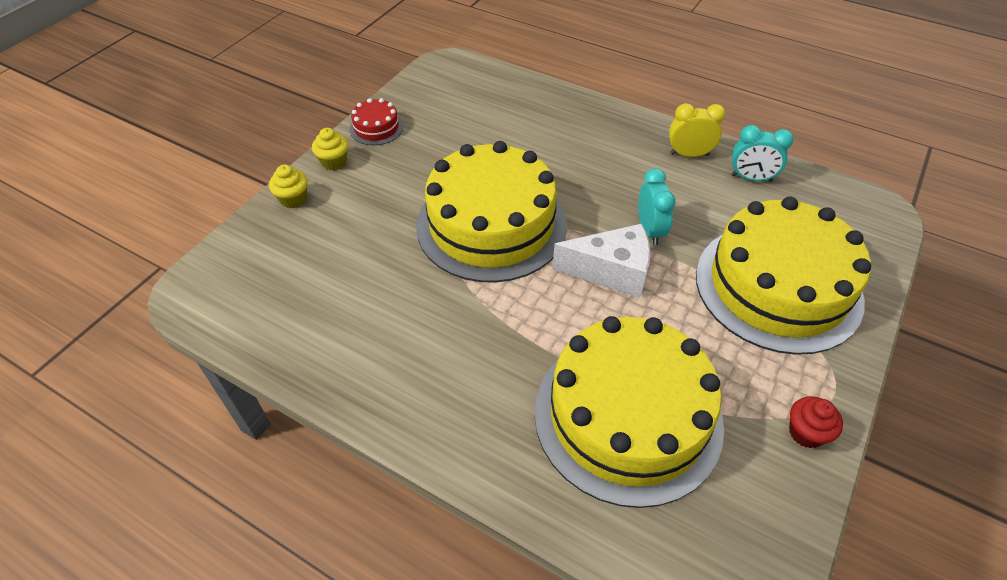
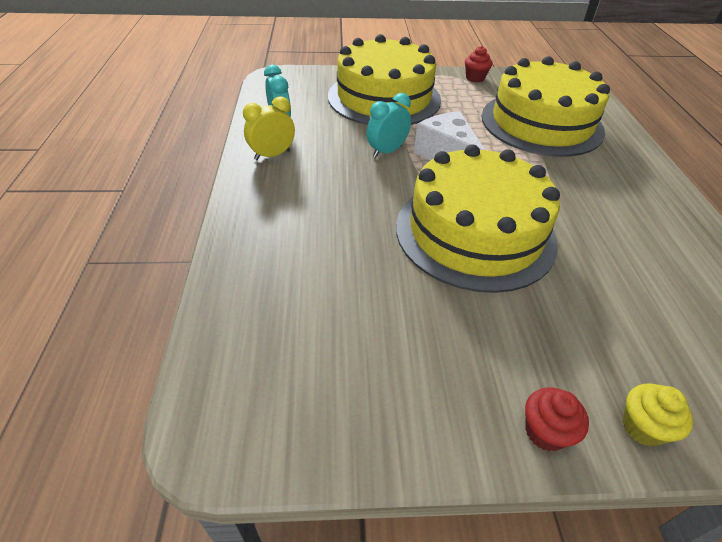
camera: 125 degrees left, 5 degrees down
yellow cupcake [312,128,348,170] -> red cupcake [525,387,589,451]
red cake [350,98,403,145] -> none
yellow clock [669,103,726,157] -> yellow clock turned 90 degrees clockwise [243,96,295,160]

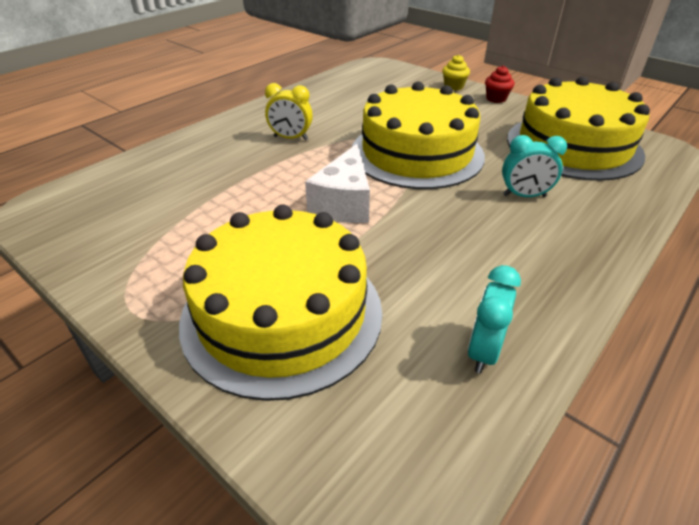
camera: 135 degrees left, 5 degrees down
yellow clock [243,96,295,160] -> yellow clock moved to [265,83,313,140]
turquoise clock [366,93,411,158] -> turquoise clock moved to [502,135,567,197]
red cupcake [465,46,492,82] -> none
yellow cake [482,56,610,157] -> yellow cake moved to [507,76,650,181]

